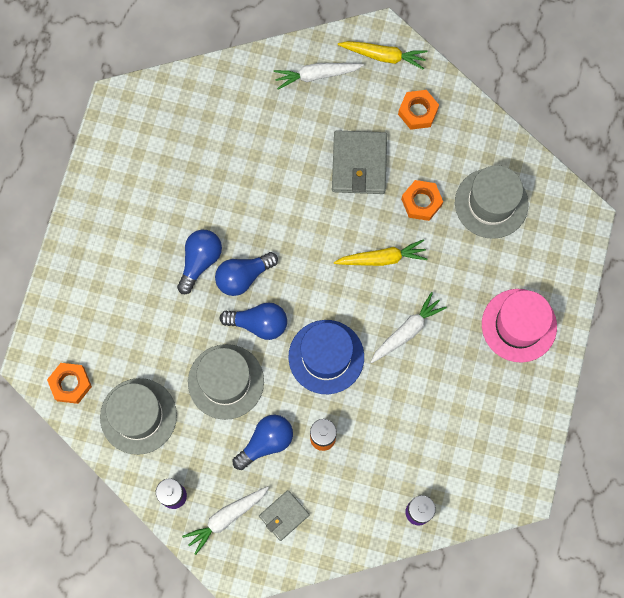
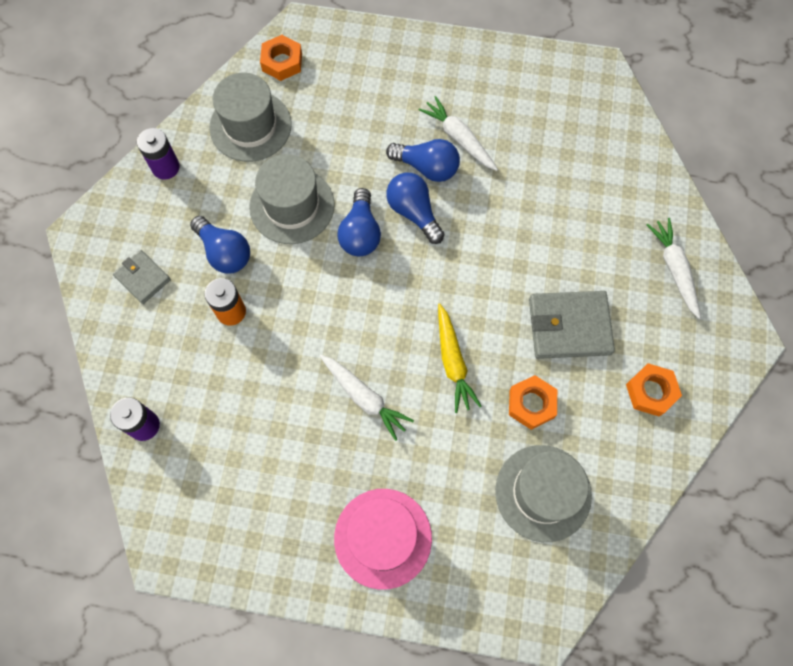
camera: 85 degrees right, 5 degrees down
white carrot [182,486,269,555] -> white carrot moved to [418,96,498,171]
blue hat [288,320,364,394] -> none
yellow carrot [338,41,427,70] -> none

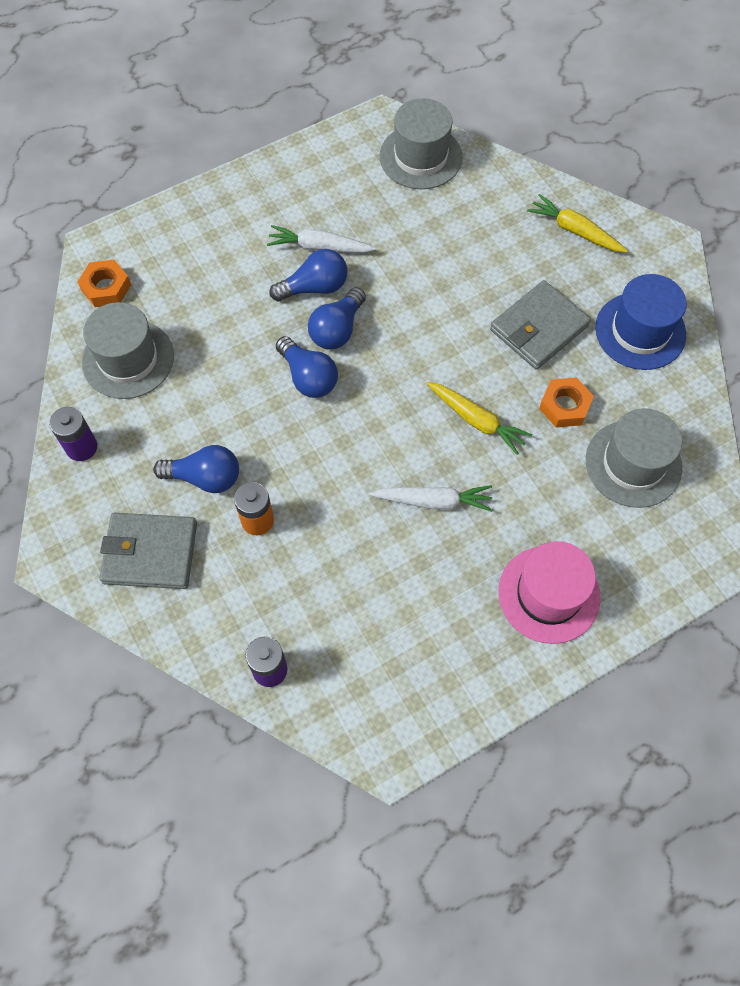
camera: 40 degrees left, 5 degrees down
grey wallet [113,250,171,304] -> grey wallet [99,513,197,589], size x1.70
grey hat [249,154,335,244] -> grey hat moved to [380,98,463,189]
blue light bulb [386,172,445,244] -> blue light bulb turned 75 degrees counterclockwise [308,287,366,349]
orange nut [626,363,682,417] -> blue hat [595,274,687,370]
white carrot [646,218,701,319] -> yellow carrot [527,194,628,253]

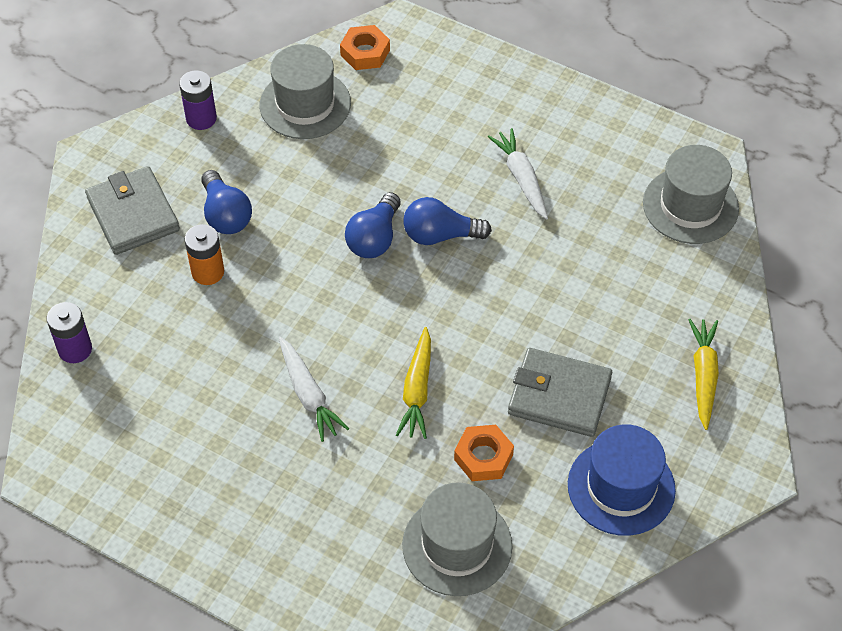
camera: 60 degrees right, 10 degrees down
blue light bulb [270,249,347,301] -> none
pink hat [498,541,601,644] -> none

